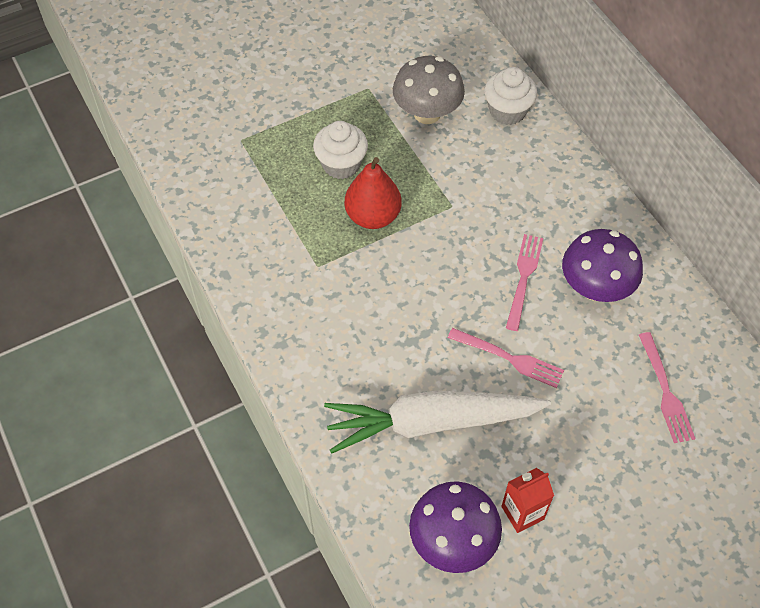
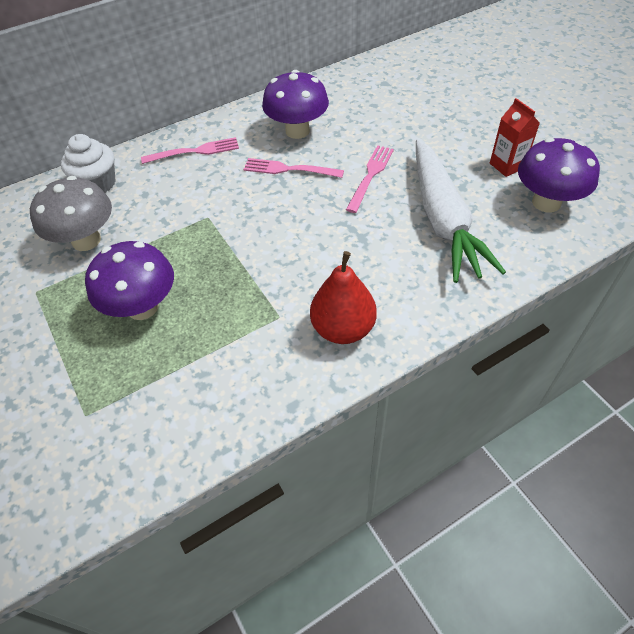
camera: 90 degrees left, 5 degrees down
white cupcake [313,121,368,179] -> purple mushroom [85,241,174,320]
red pear [345,157,401,229] -> red pear moved to [310,251,377,344]
pink fork [639,332,696,443] -> pink fork moved to [141,137,239,164]

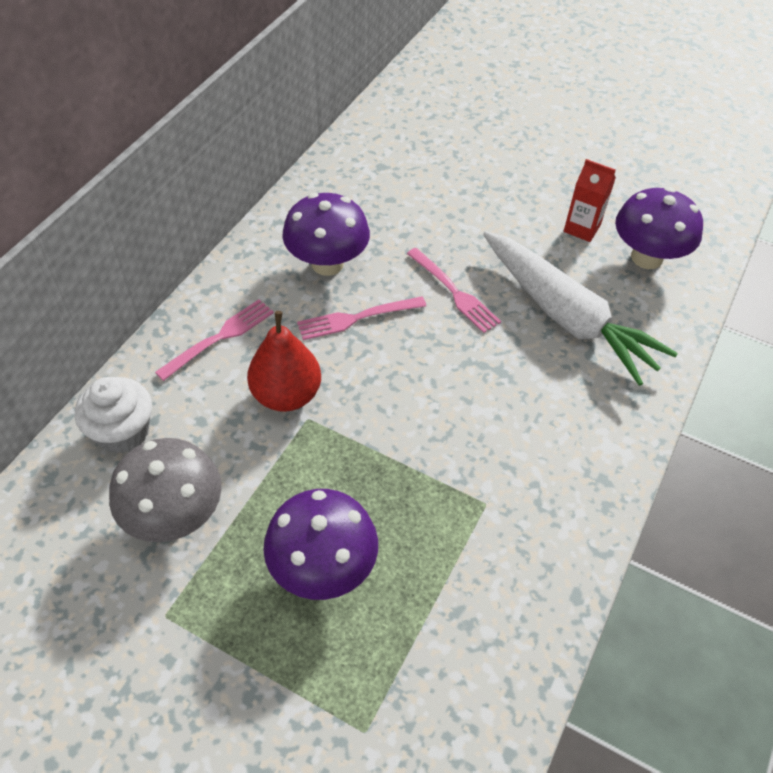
camera: 35 degrees left, 0 degrees up
red pear [310,251,377,344] -> red pear moved to [247,311,321,412]
pink fork [346,145,394,213] -> pink fork turned 150 degrees clockwise [407,248,501,333]

